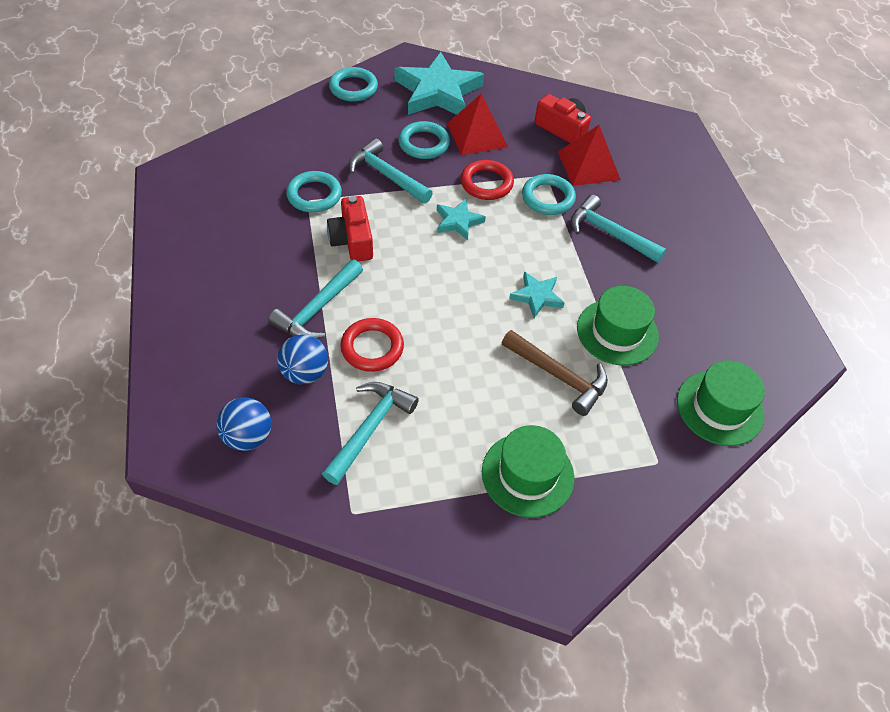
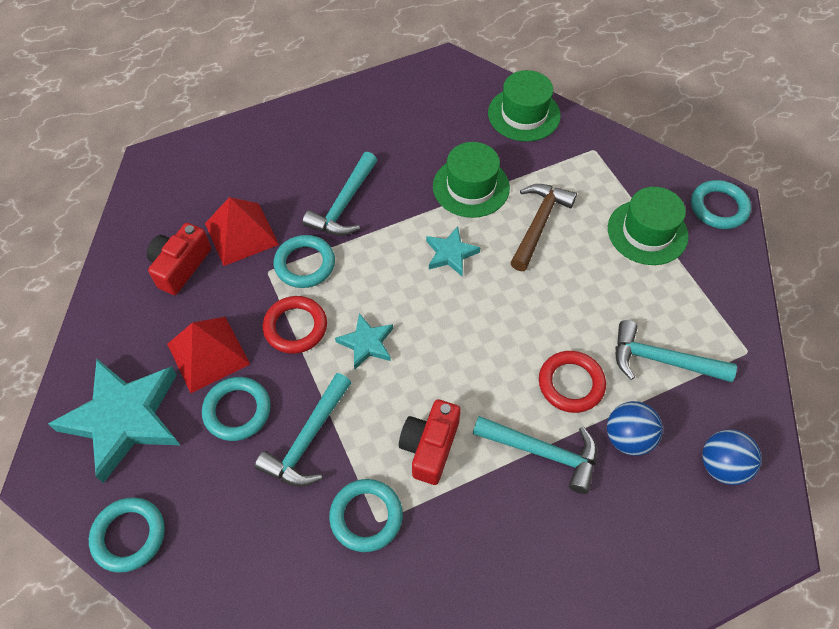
camera: 100 degrees left, 5 degrees up
red camera [327,196,373,261] -> red camera turned 135 degrees clockwise [399,399,461,485]
none -> turquoise ring [691,180,751,229]

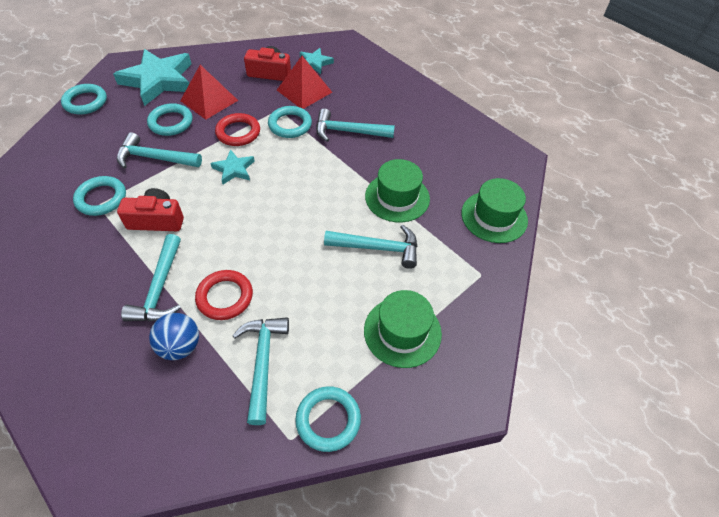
camera: 70 degrees right, 5 degrees down
turquoise star [426,226,481,276] -> turquoise star moved to [300,48,334,74]
brown hammer [510,184,577,271] -> turquoise hammer [324,225,417,269]
turquoise ring [691,180,751,229] -> turquoise ring moved to [295,386,361,452]
blue ball [702,429,762,485] -> none

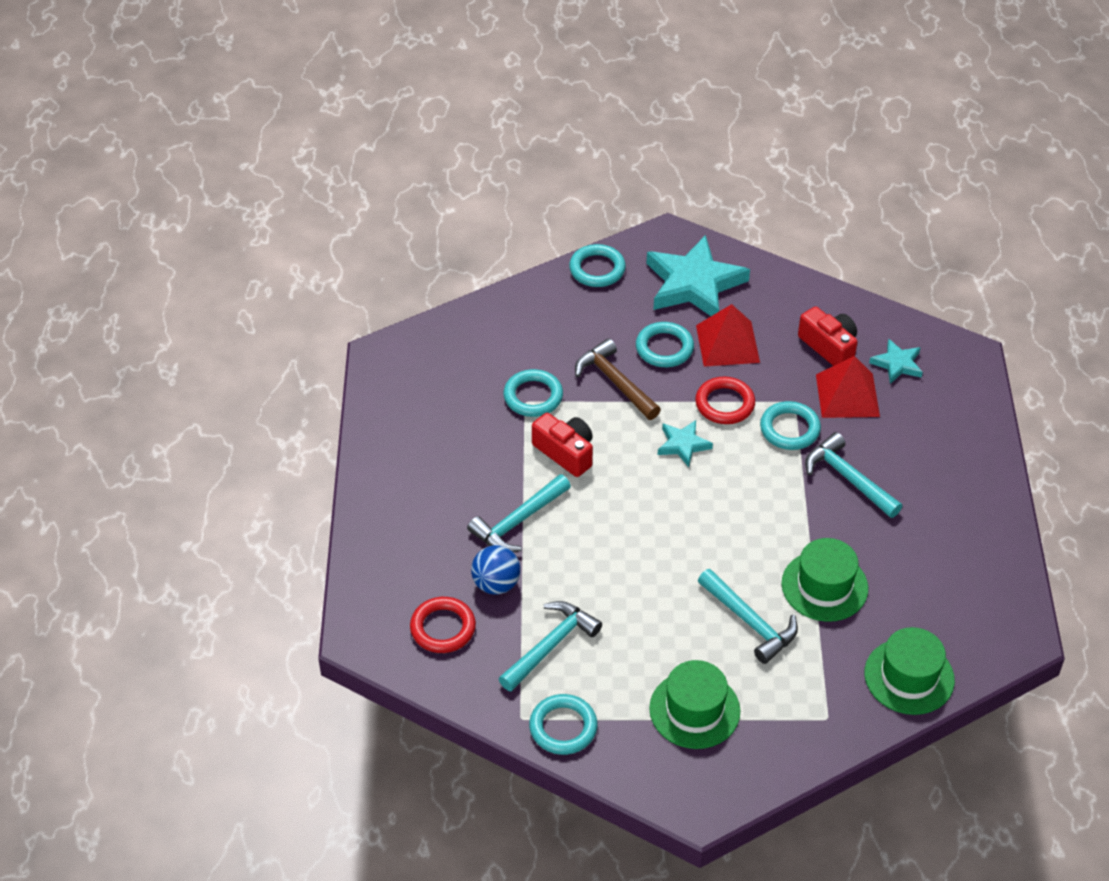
camera: 45 degrees right, 5 degrees down
turquoise hammer [117,132,202,169] -> brown hammer [575,338,661,420]
red ring [195,270,253,320] -> red ring moved to [410,597,476,653]

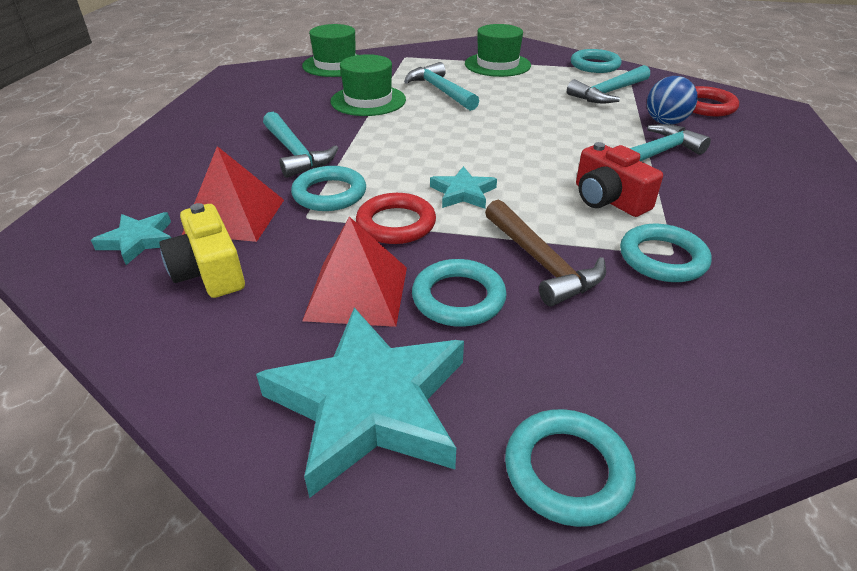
camera: 170 degrees left, 10 degrees down
red camera [798,306,858,366] -> yellow camera [159,203,245,298]

